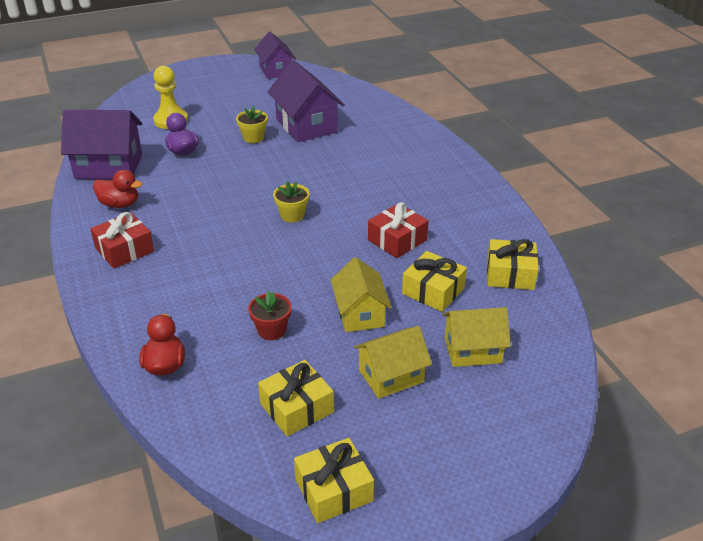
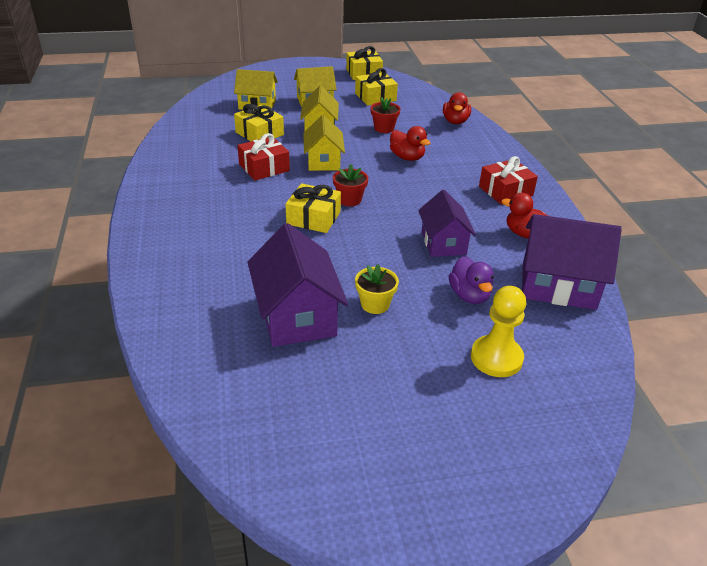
camera: 170 degrees left, 0 degrees up
purple house [254,32,296,79] -> purple house moved to [418,190,476,257]
yellow flower pot [273,181,310,223] -> red flower pot [333,164,368,206]
yellow gift [487,239,539,290] -> yellow gift moved to [286,183,341,233]
none -> yellow house [303,115,345,171]
none -> red duck [390,126,430,161]

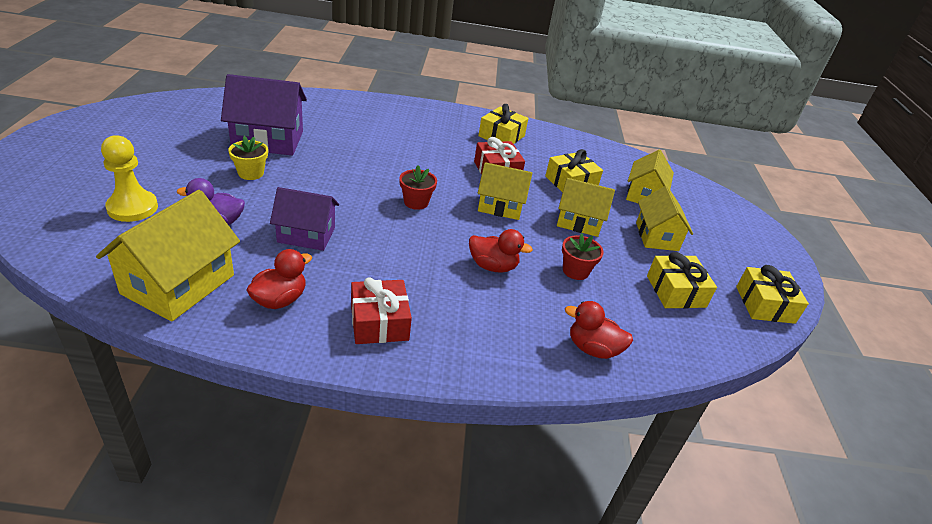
camera: 100 degrees right, 0 degrees up
yellow gift [286,183,341,233] -> yellow gift moved to [478,104,528,144]
red duck [390,126,430,161] -> red duck turned 135 degrees counterclockwise [469,229,533,273]
purple house [522,214,622,310] -> yellow house [96,190,240,322]

